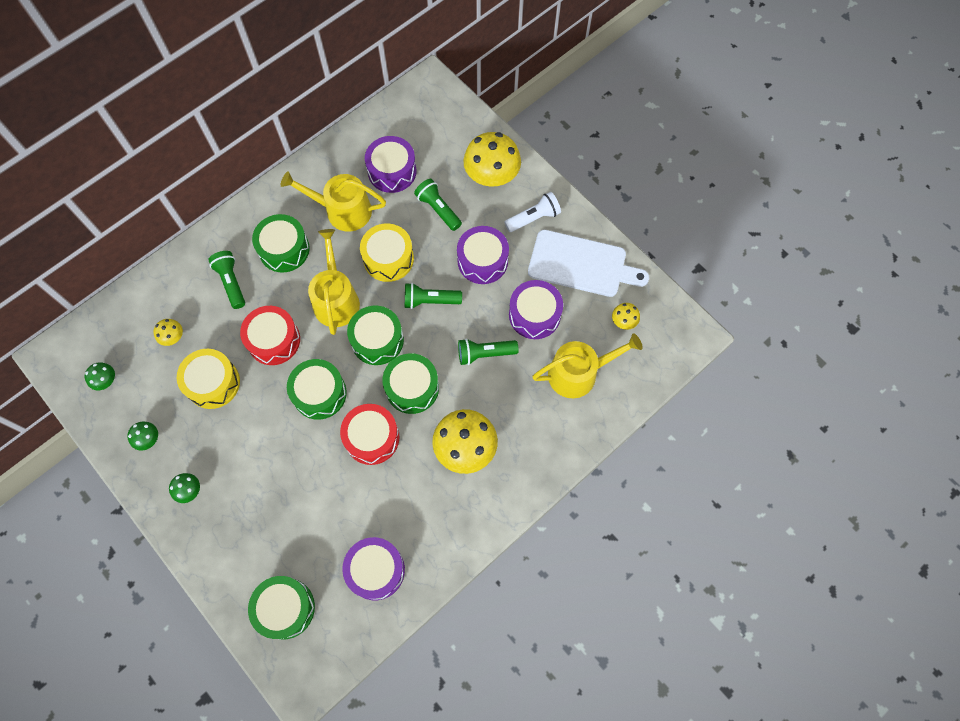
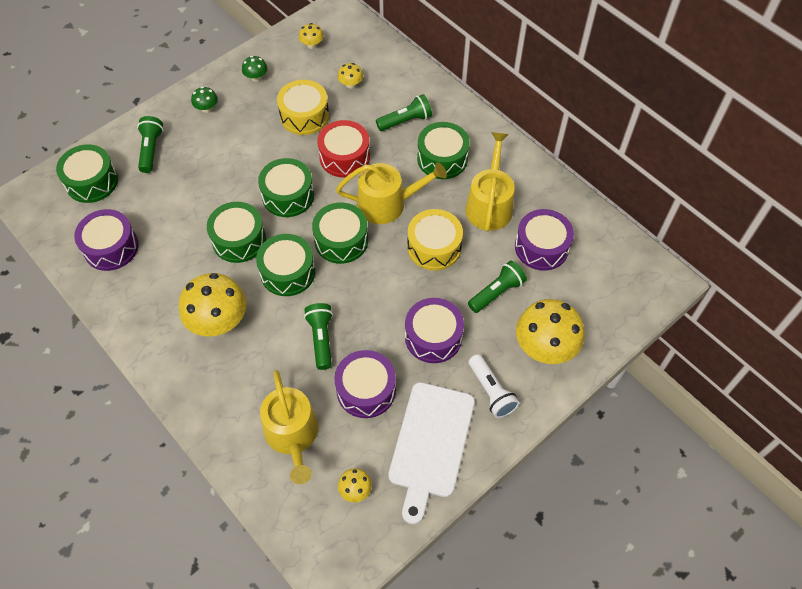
camera: 90 degrees right, 10 degrees down
green mushroom [85,362,115,390] -> yellow mushroom [299,23,324,49]
red drum [340,404,400,465] -> green drum [207,202,266,263]
green flashlight [405,283,462,309] -> green flashlight moved to [137,116,164,173]

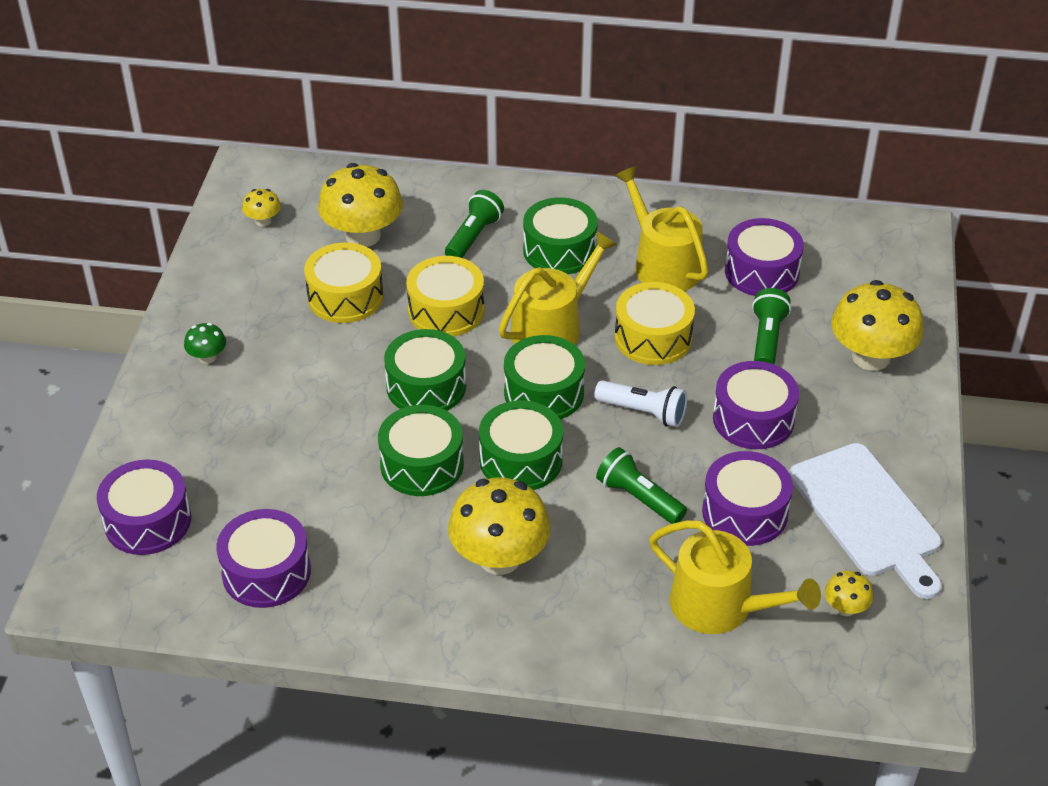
camera: 40 degrees left, 15 degrees down
green drum [56,144,118,203] -> purple drum [97,459,191,555]
green flashlight [137,116,164,173] -> none
green mushroom [242,56,267,82] -> none
red drum [317,120,370,178] -> yellow drum [406,256,484,337]
yellow mushroom [338,63,363,89] -> yellow mushroom [318,163,403,247], size x2.16
white flashlight [468,354,519,418] -> white flashlight moved to [595,380,687,427]

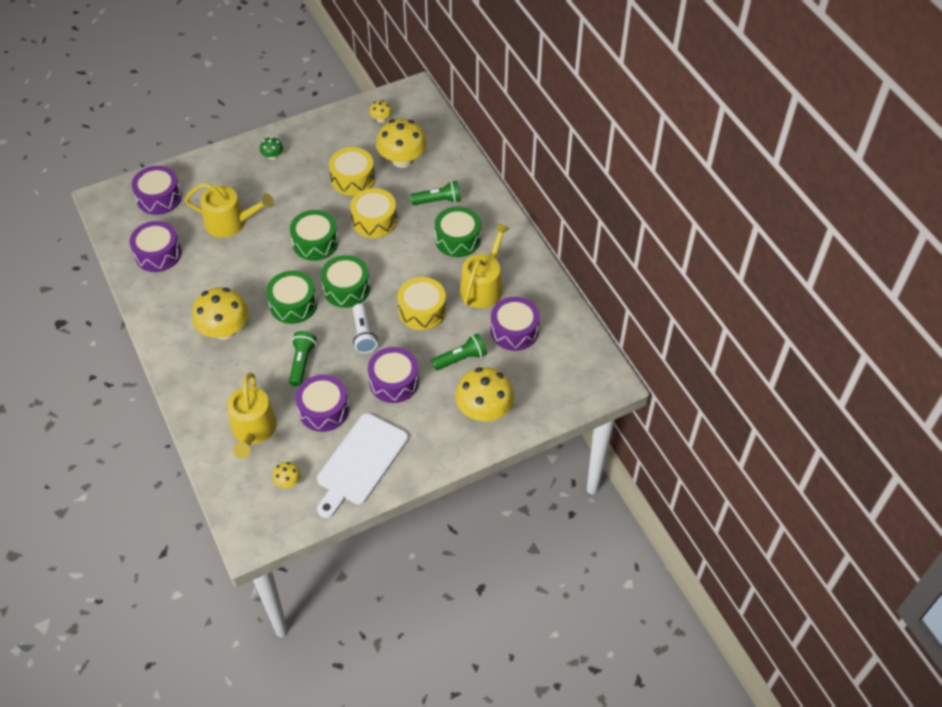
camera: 55 degrees right, 10 degrees up
green drum [378,405,464,496] -> none
yellow watering can [499,231,618,345] -> yellow watering can moved to [184,183,274,238]

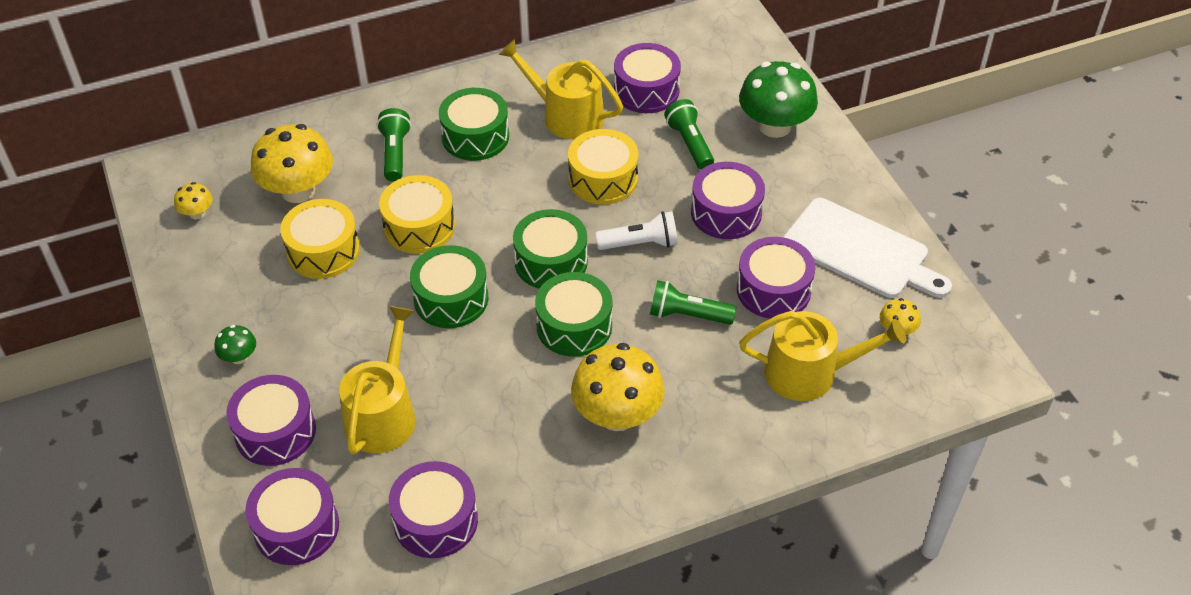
camera: 85 degrees left, 5 degrees down
yellow mushroom [455,367,514,421] -> green mushroom [739,61,818,138]
none -> purple drum [226,375,316,466]

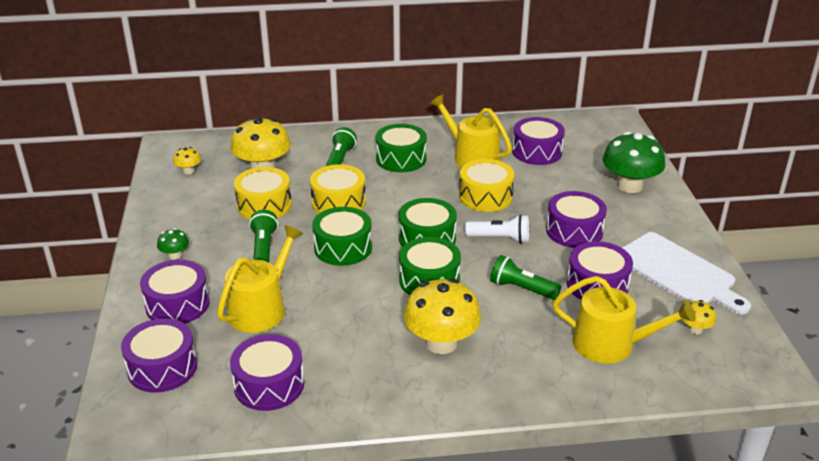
camera: 15 degrees right, 15 degrees down
green flashlight [664,99,714,170] -> green flashlight moved to [249,210,278,262]

